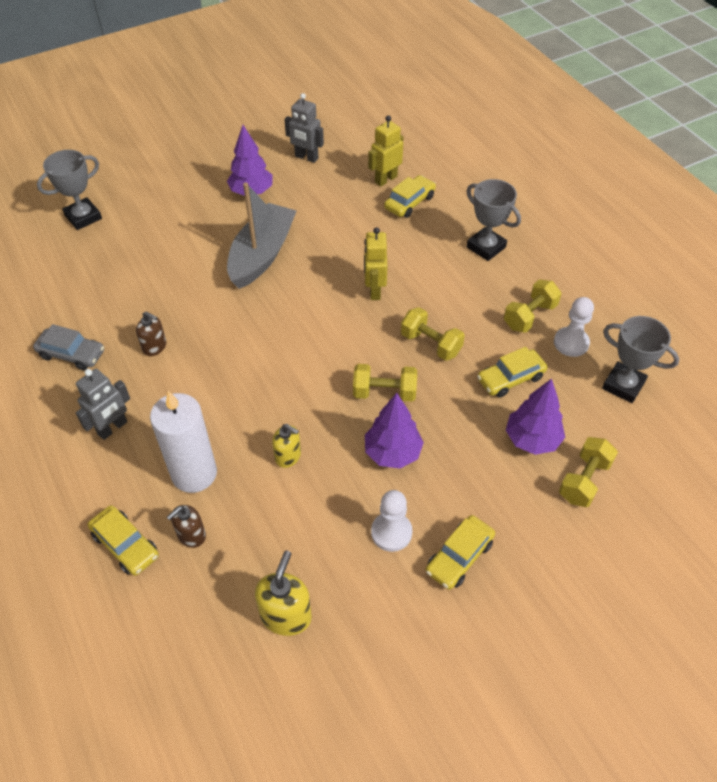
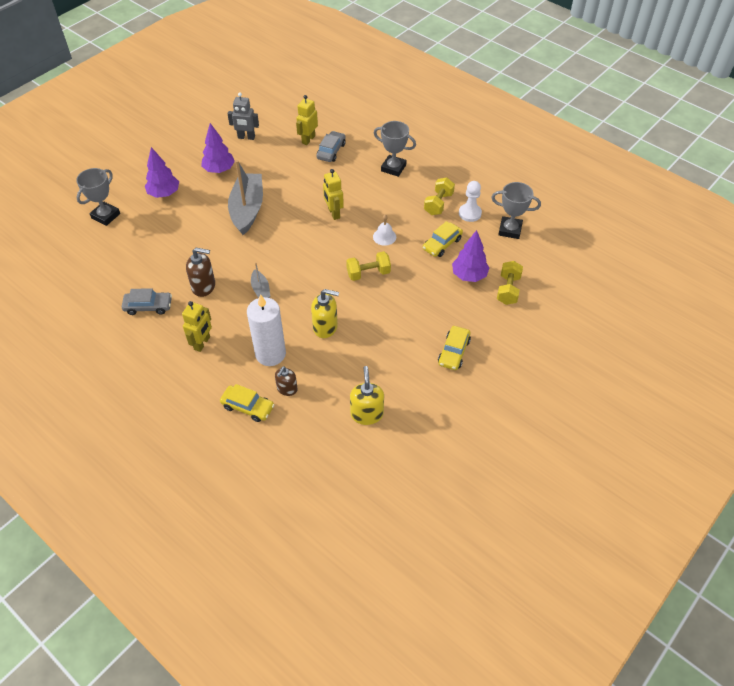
camera: 20 degrees left, 0 degrees up
grey robot [76,369,130,440] -> yellow robot [182,301,212,352]
brown soap dispenser [136,312,166,356] -> brown soap dispenser [186,248,215,297], size x1.51
yellow soap dispenser [272,424,301,468] -> yellow soap dispenser [311,289,339,338], size x1.51
purple tree [365,393,424,469] -> purple tree moved to [145,147,179,198]
white pawn [371,490,412,552] -> none
yellow car [384,175,436,218] -> grey car [316,131,346,162]
yellow dumbbell [401,307,465,361] -> white bell [373,215,396,246]
none -> grey boat [251,263,270,298]

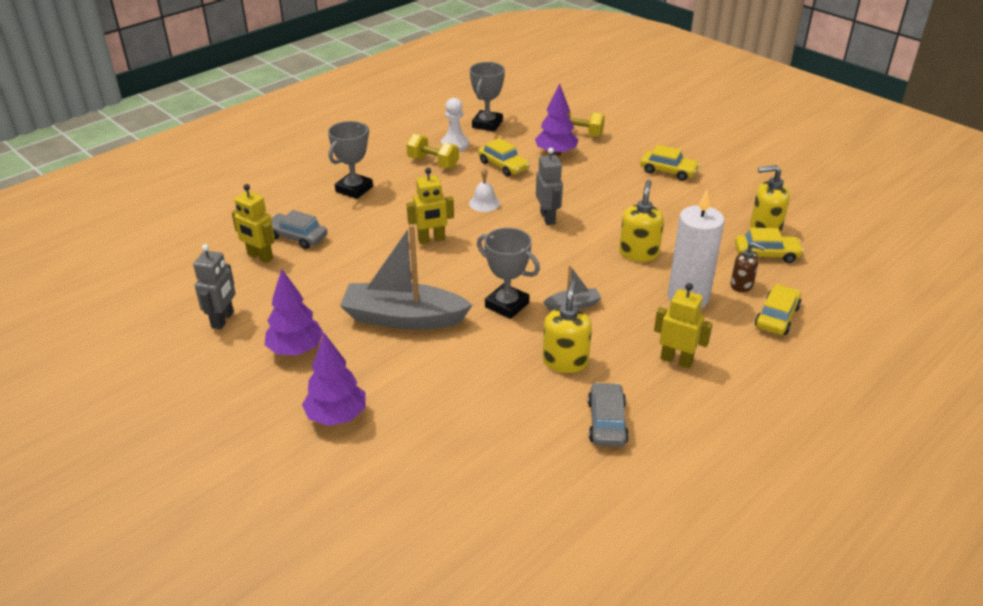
camera: 85 degrees left, 15 degrees down
grey trophy [76,168,120,226] -> grey trophy moved to [477,228,540,319]
brown soap dispenser [186,248,215,297] -> yellow soap dispenser [543,280,592,373]
yellow dumbbell [346,251,391,281] -> grey robot [536,148,563,225]
none -> yellow car [735,228,804,263]

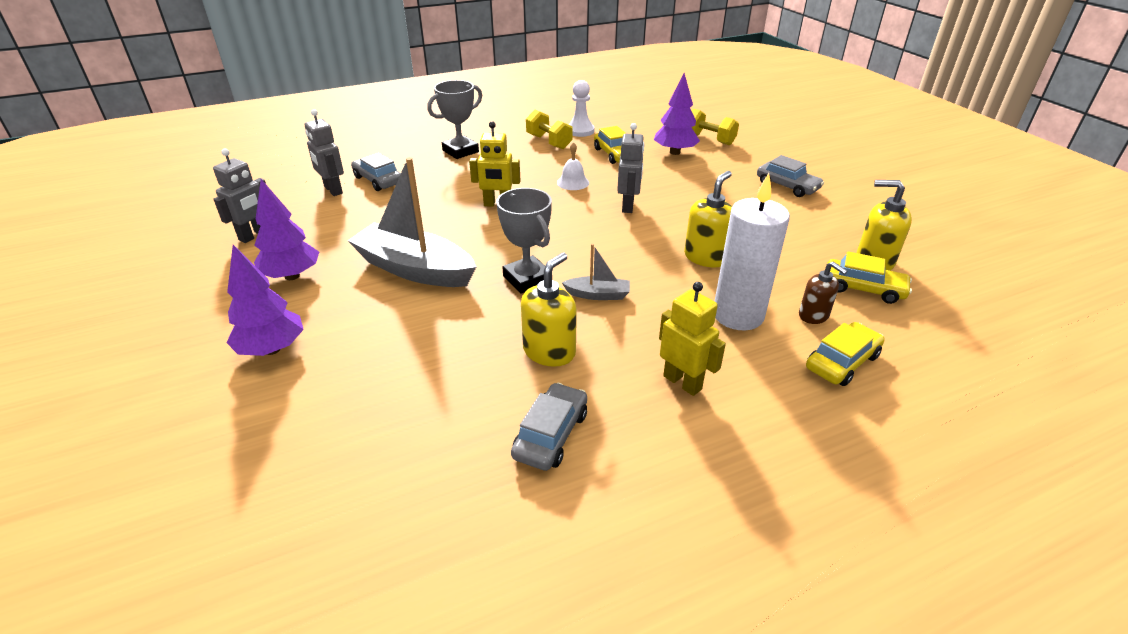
camera: 20 degrees right, 0 degrees up
yellow robot [232,184,275,263] -> grey robot [305,109,344,196]
grey trophy [470,62,505,132] -> none
yellow car [640,145,700,181] -> grey car [757,155,824,197]

